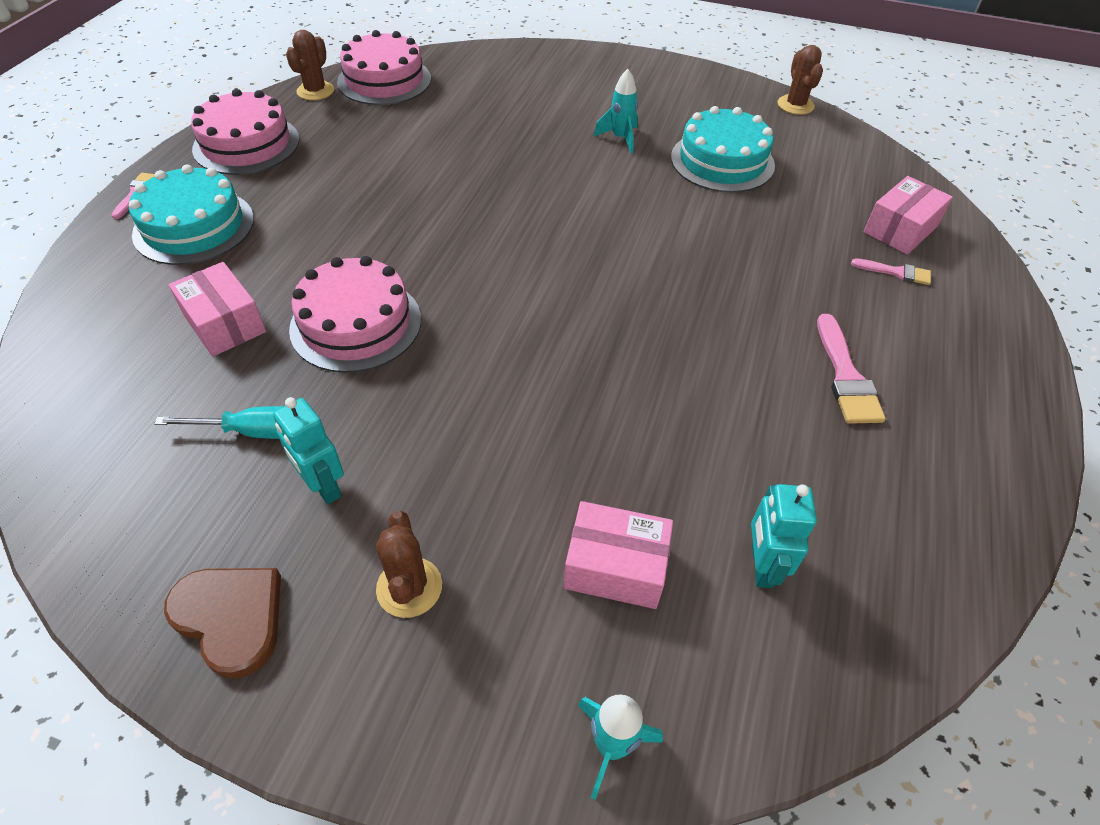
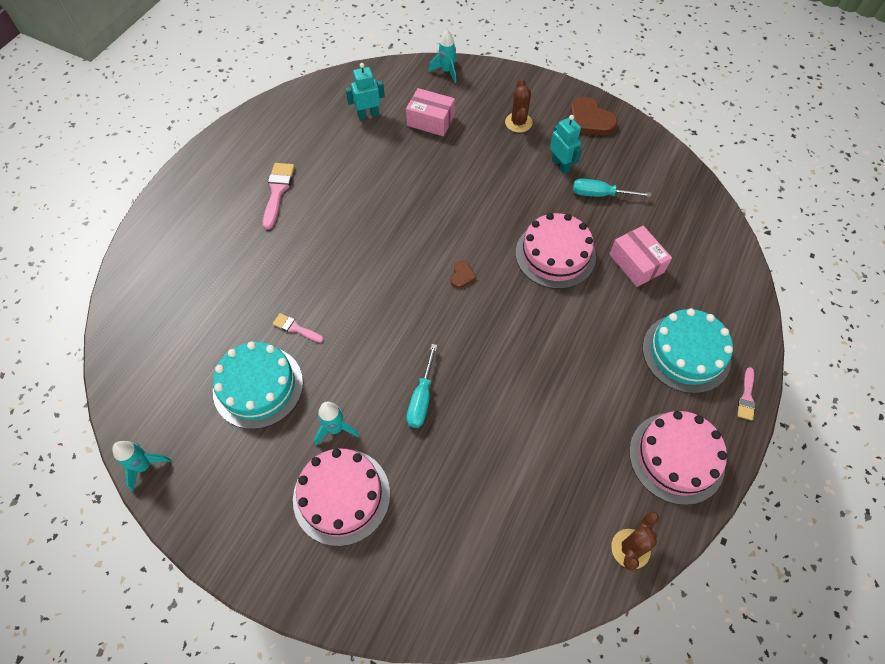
camera: 170 degrees left, 10 degrees up
pink cake [337,30,431,105] -> pink cake moved to [293,448,390,546]
turquoise robot [751,484,817,588] -> turquoise robot turned 120 degrees counterclockwise [346,63,385,120]
brown cactus [778,45,823,115] -> turquoise rocket [112,441,171,491]
pink brush [851,258,931,285] -> pink brush moved to [273,313,323,343]
pink box [863,176,953,255] -> none
none -> turquoise screwdriver [407,344,437,428]
none -> brown heart [451,261,477,288]

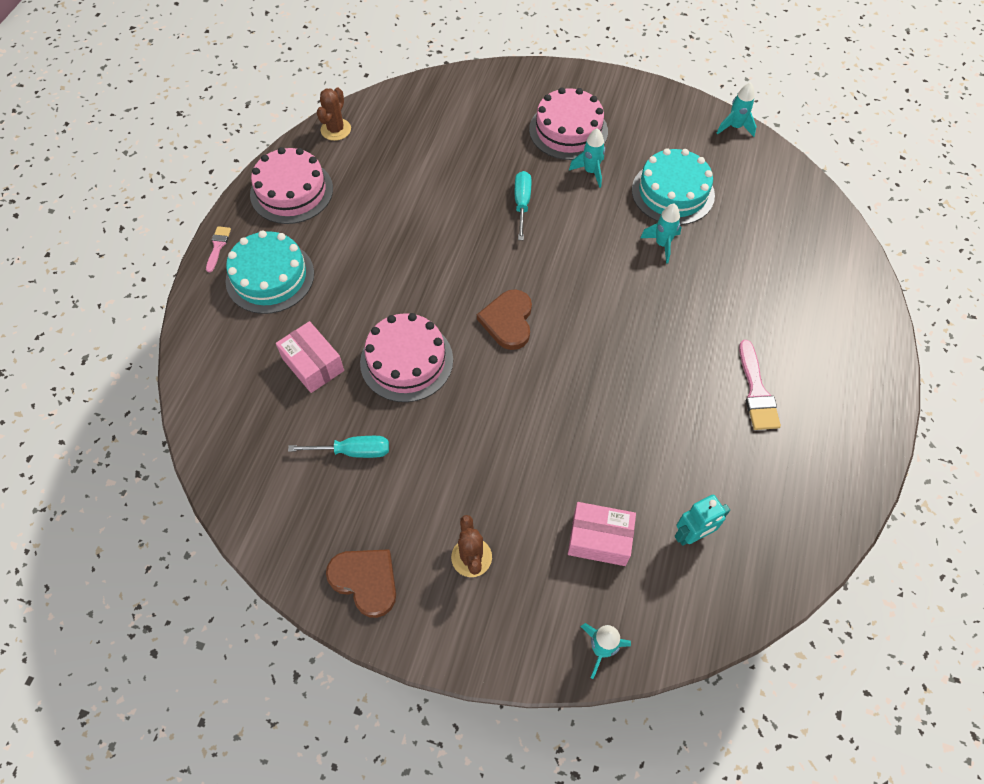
camera: 170 degrees right, 0 degrees up
pink brush [273,313,323,343] -> turquoise rocket [640,204,681,263]
brown heart [451,261,477,288] -> brown heart [477,289,532,350], size x1.97
turquoise robot [550,115,582,174] -> none

